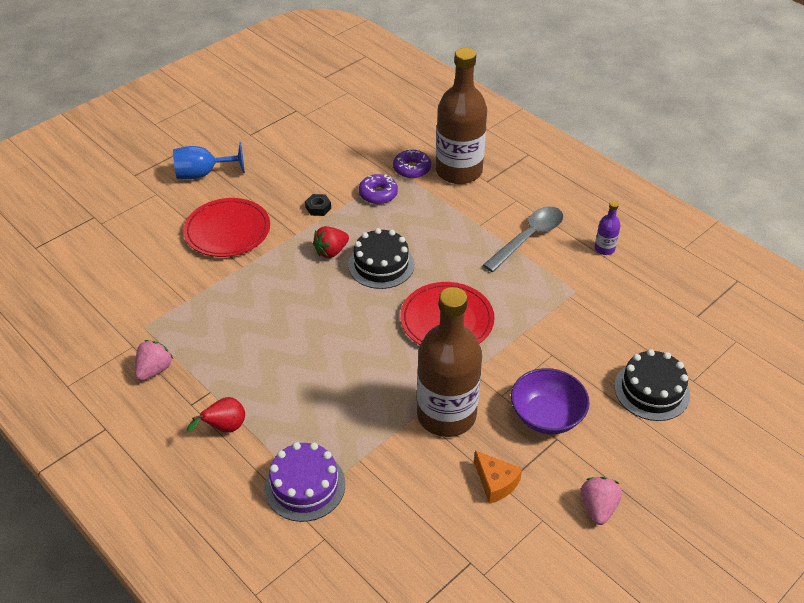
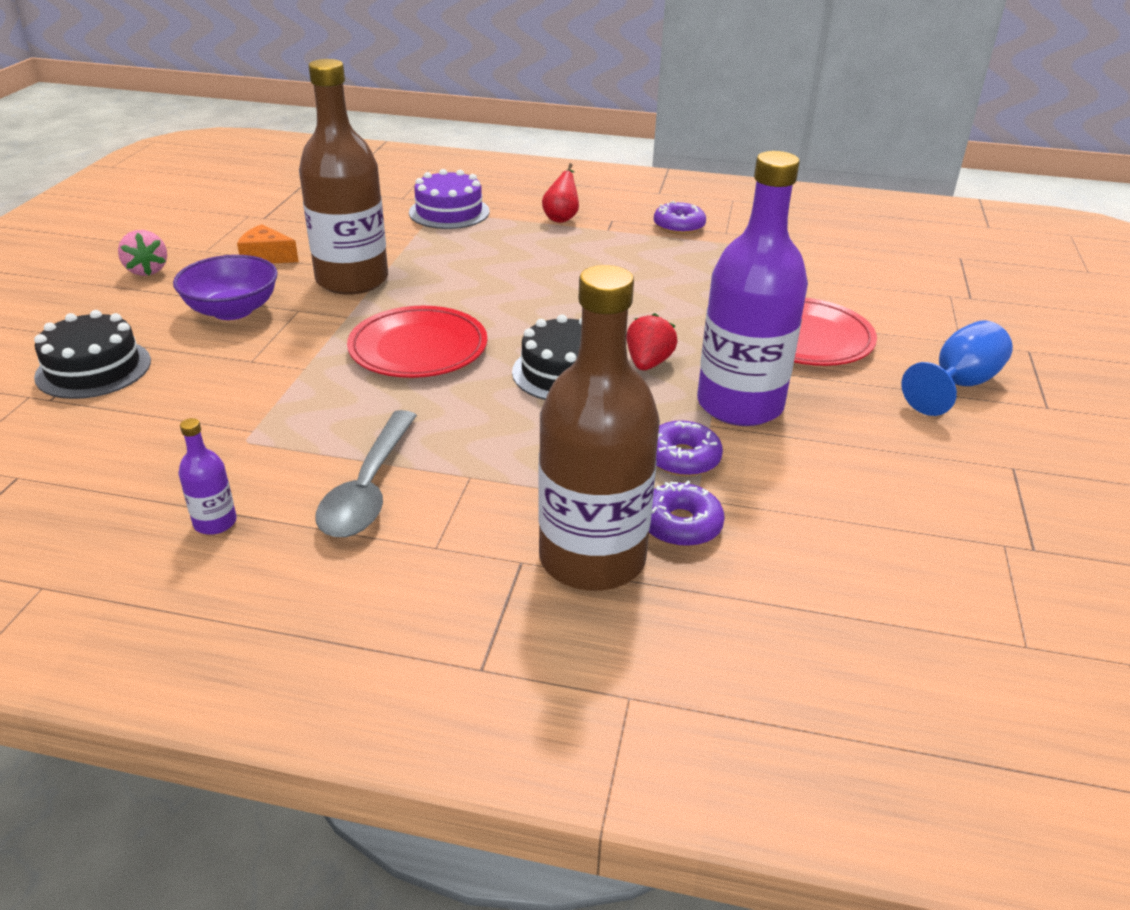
camera: 145 degrees right, 10 degrees down
pink strawberry [135,340,173,381] -> purple donut [654,201,706,234]
black nut [305,194,331,216] -> purple bottle [697,151,808,426]

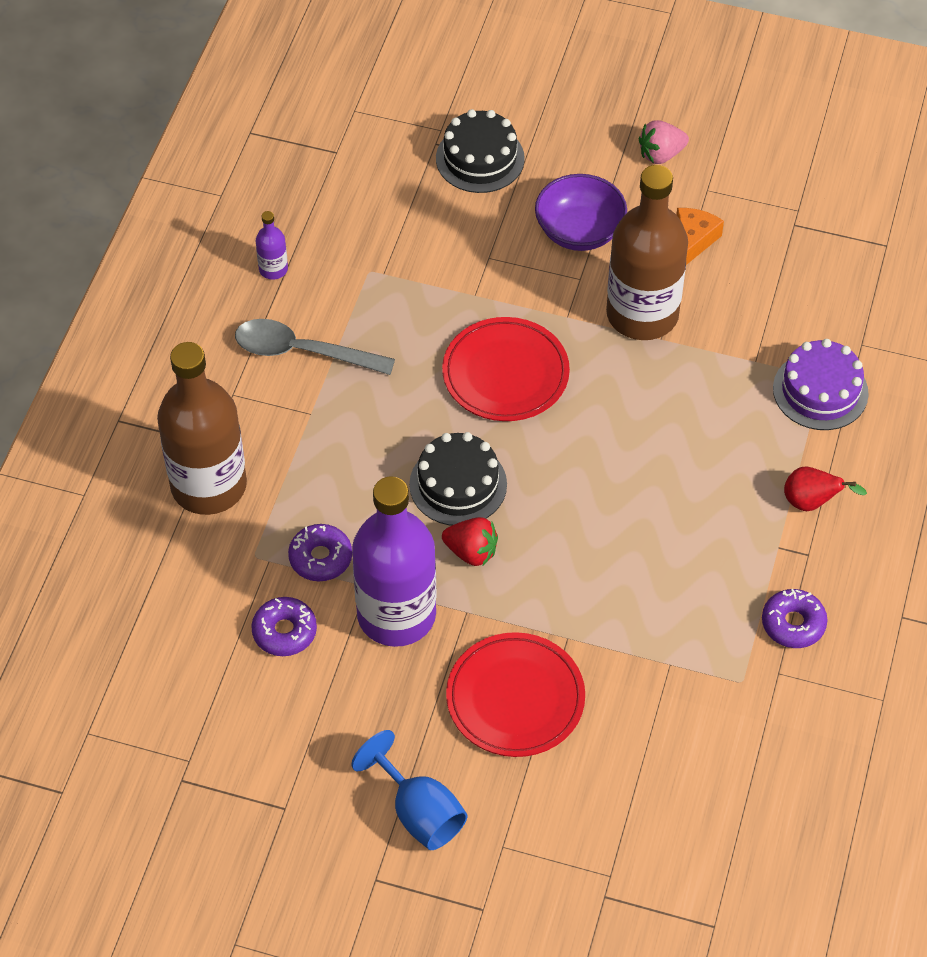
camera: 95 degrees right, 20 degrees up
purple donut [649,481,725,547] -> purple donut moved to [251,597,317,656]

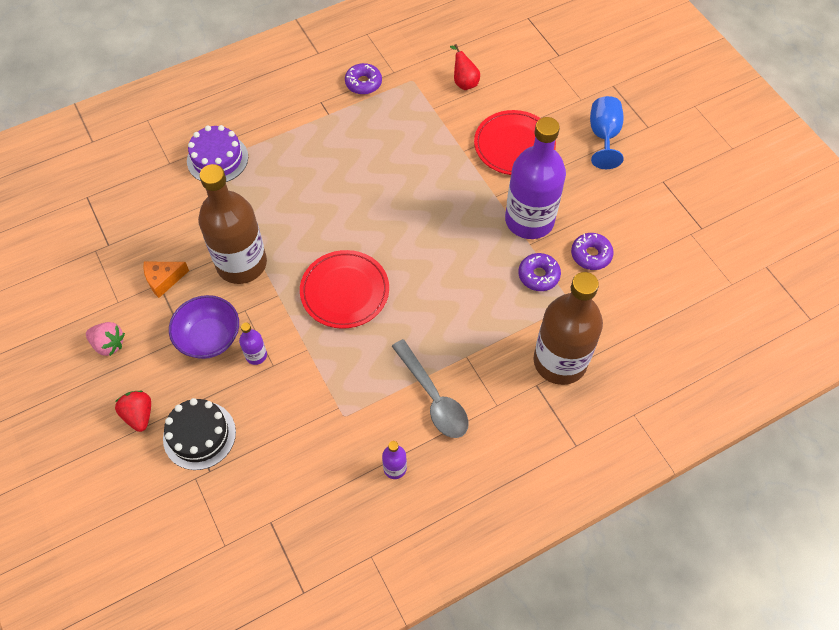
camera: 135 degrees left, 5 degrees up
black cake [409,432,507,526] -> none
red strawberry [442,517,498,566] -> red strawberry moved to [115,391,151,432]
red pear [784,466,867,512] -> red pear moved to [450,44,480,90]
none -> purple bottle [239,323,267,365]

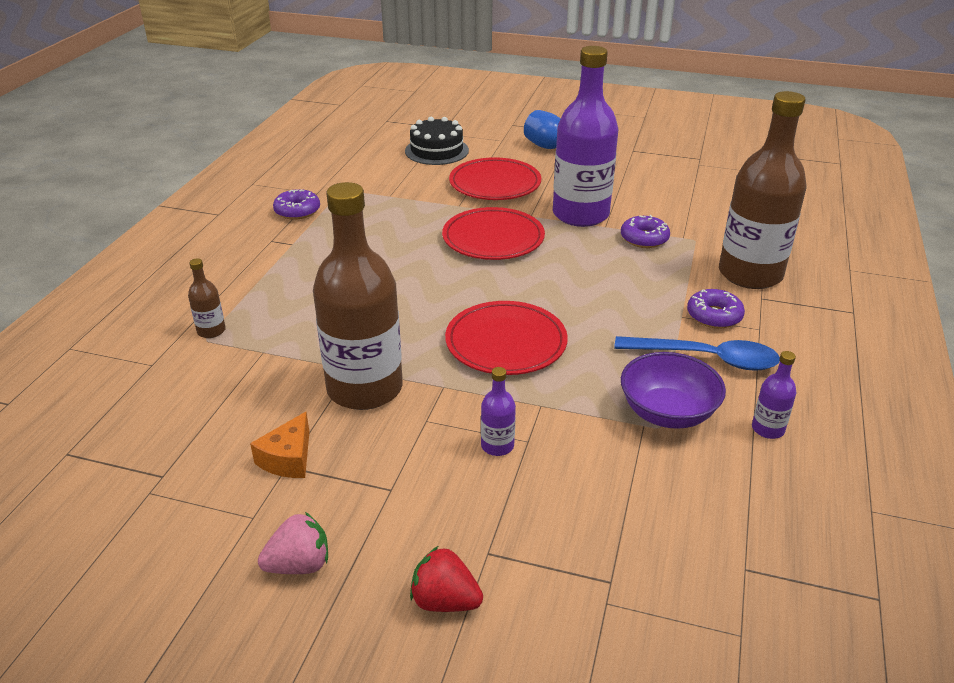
camera: 45 degrees left, 25 degrees down
black cake [163,398,236,470] -> black cake moved to [405,117,469,165]
purple bowl [169,295,239,359] -> purple bowl moved to [621,352,726,429]
purple cake [187,125,248,182] -> brown bottle [188,259,226,338]
grey spoon [392,339,469,438] -> blue spoon [614,336,780,371]
red pear [450,44,480,90] -> none
purple donut [571,233,614,270] -> purple donut moved to [687,289,745,329]
none -> red plate [442,207,545,260]

